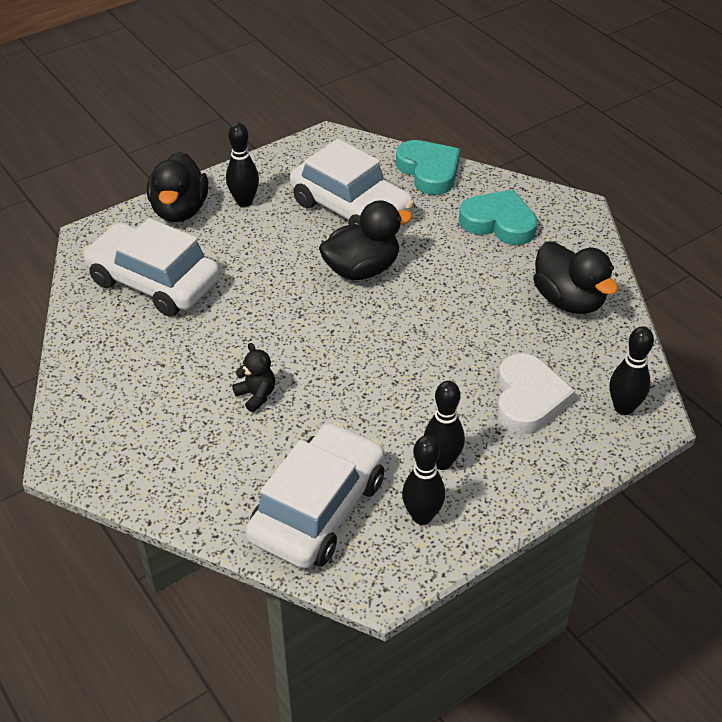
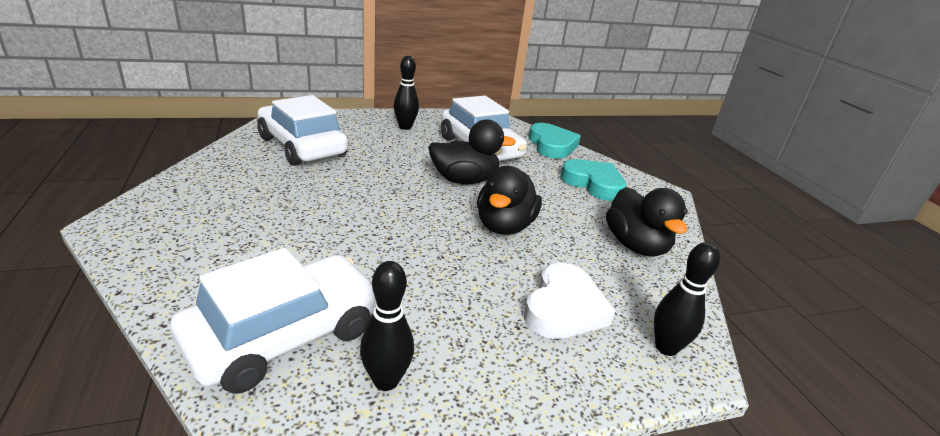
camera: 15 degrees right, 15 degrees down
black duck [147,152,208,222] -> black duck moved to [477,166,542,235]
black teddy bear [232,343,275,412] -> none
black bowling pin [424,381,465,470] -> none

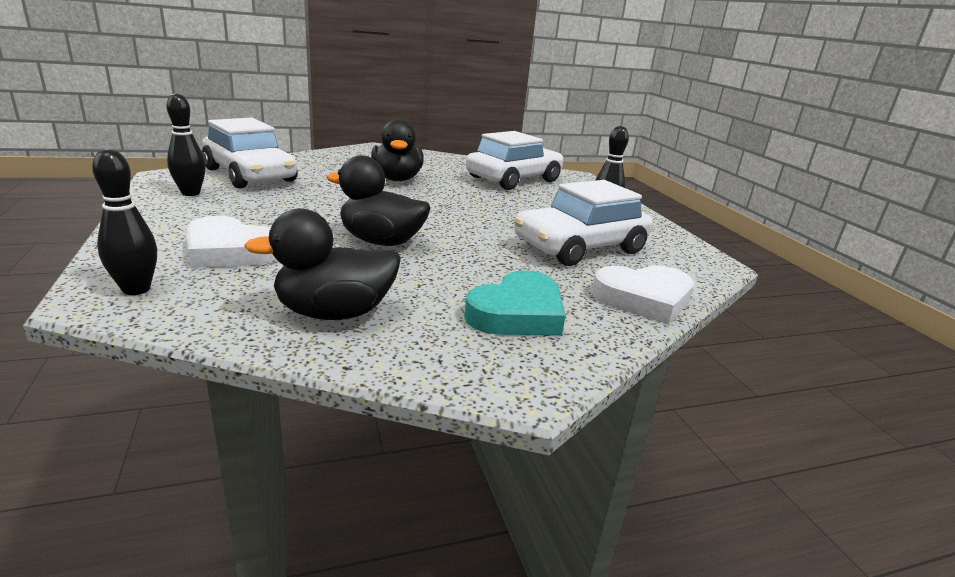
camera: 90 degrees right, 5 degrees down
black duck [428,119,516,184] -> black duck moved to [371,119,424,181]
turquoise heart [529,123,581,159] -> white heart [592,265,694,324]

